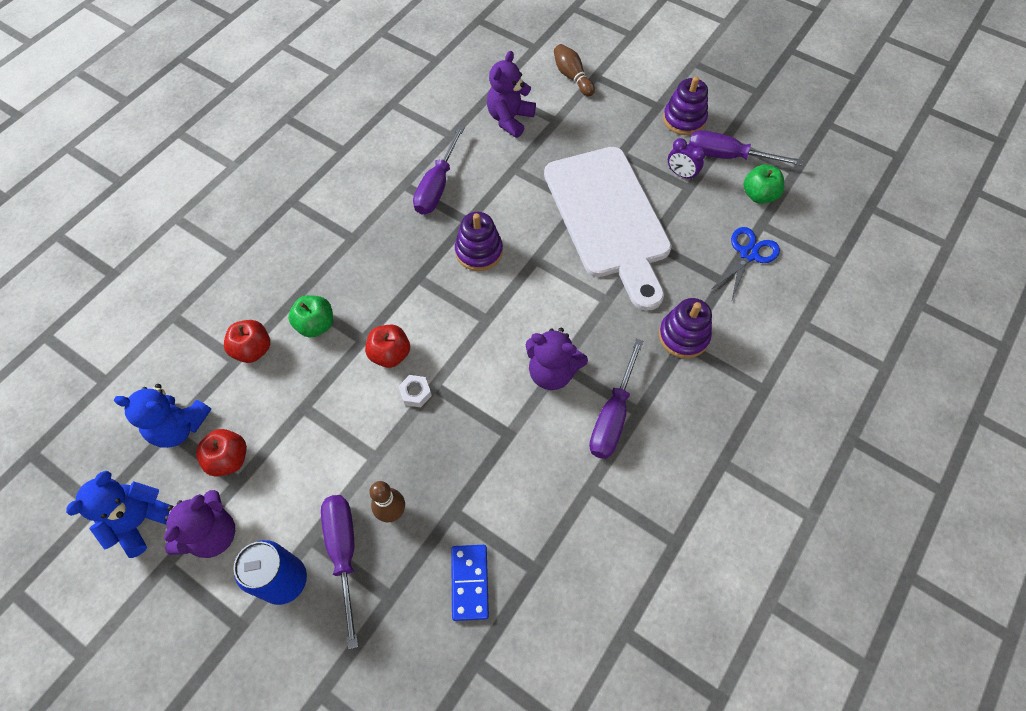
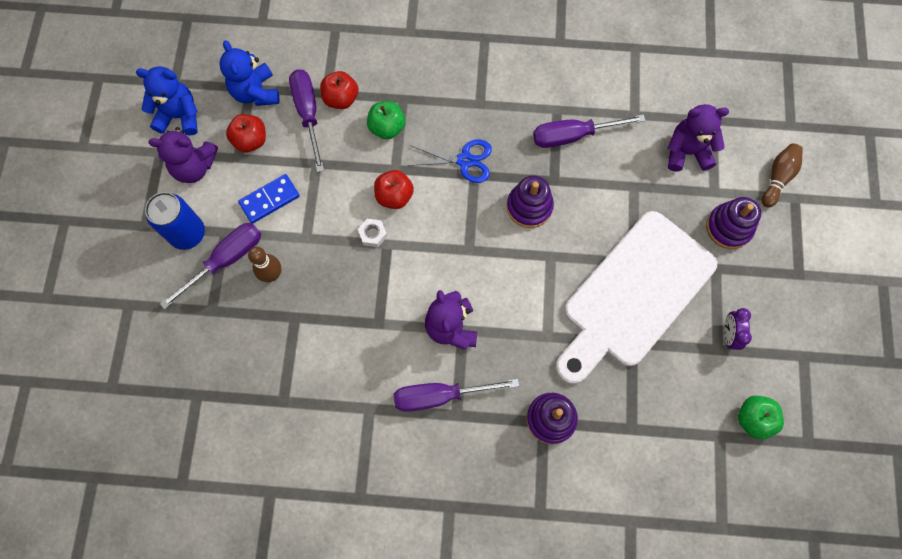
camera: 60 degrees right, 10 degrees up
blue domino [451,545,489,621] -> blue domino moved to [238,174,299,224]
purple stacking toy [663,76,708,135] -> purple stacking toy moved to [706,197,761,249]
purple screwdriver [689,130,803,166] -> purple screwdriver moved to [289,69,324,172]
blue scissors [712,227,780,300] -> blue scissors moved to [407,139,492,183]

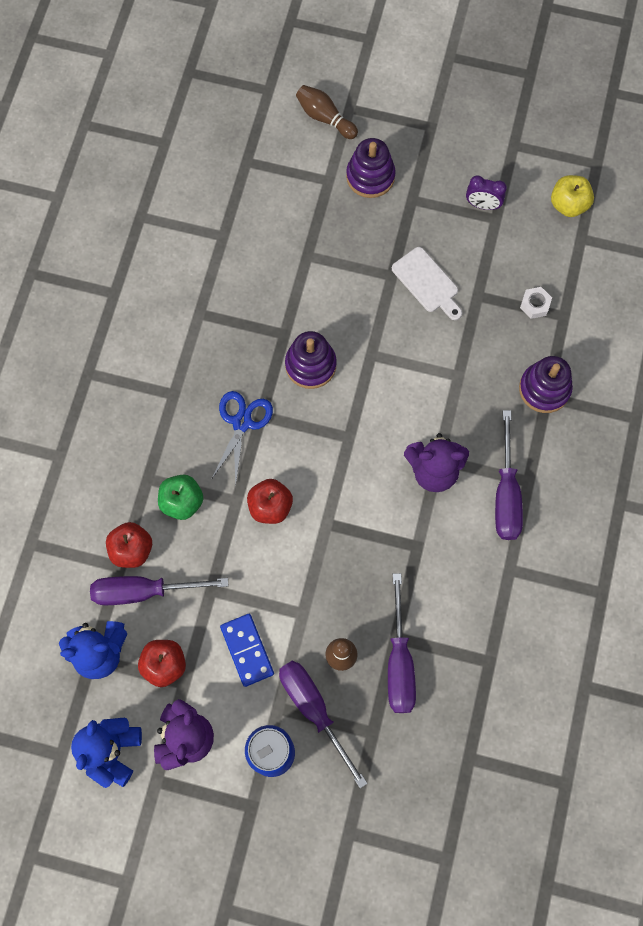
camera: 80 degrees left, 0 degrees up
white nut [358,219,387,247] -> white nut moved to [520,287,552,319]
purple screwdriver [533,114,646,148] -> purple screwdriver moved to [388,573,416,713]
white cutting board [556,211,717,384] -> white cutting board [392,247,462,320], size x0.41
purple teddy bear [668,104,729,172] -> none
green apple [738,396,784,440] -> yellow apple [551,175,594,217]

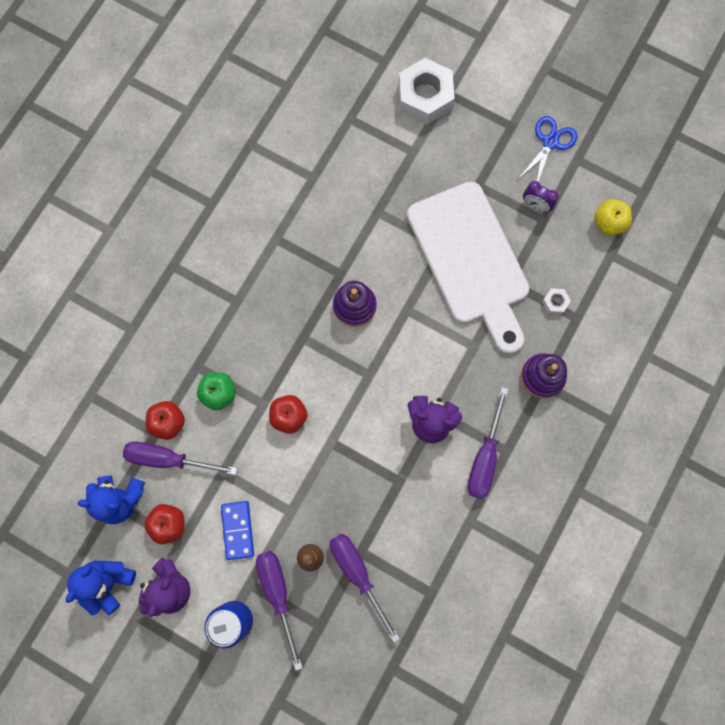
camera: 15 degrees right, 5 degrees up
blue scissors [211,391,273,484] -> blue scissors moved to [518,116,578,182]
brown bowling pin [296,85,358,139] -> white nut [398,58,455,125]
purple stacking toy [346,138,396,198] -> none
purple screwdriver [388,573,416,713] -> purple screwdriver turned 135 degrees clockwise [330,534,400,643]
white cutting board [392,247,462,320] -> white cutting board [407,181,529,354], size x2.42

